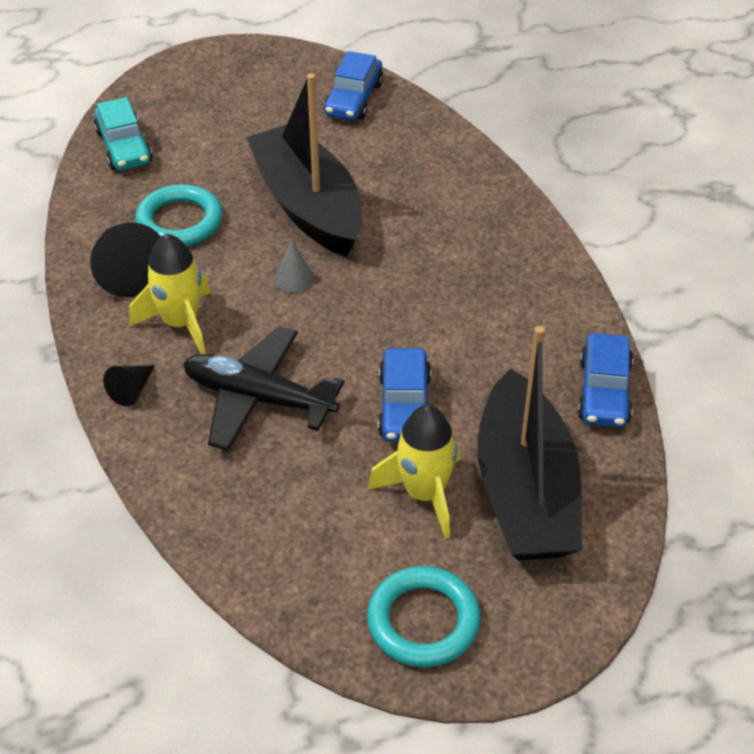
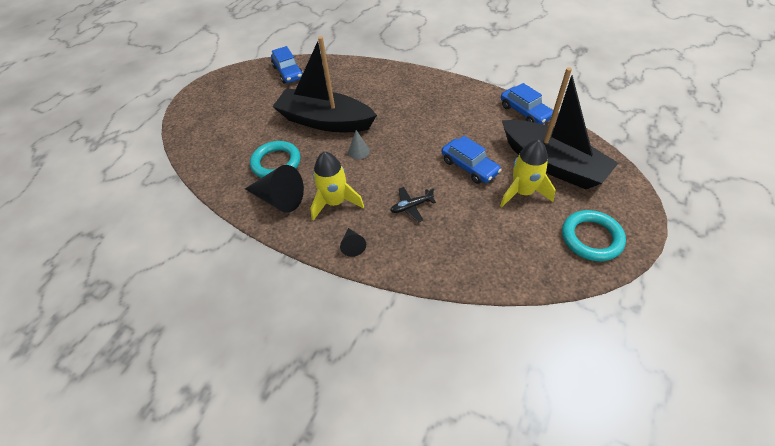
camera: 40 degrees left, 5 degrees up
turquoise car [94,97,153,170] -> none
black plane [183,326,344,451] -> black plane [390,187,436,222], size x0.50

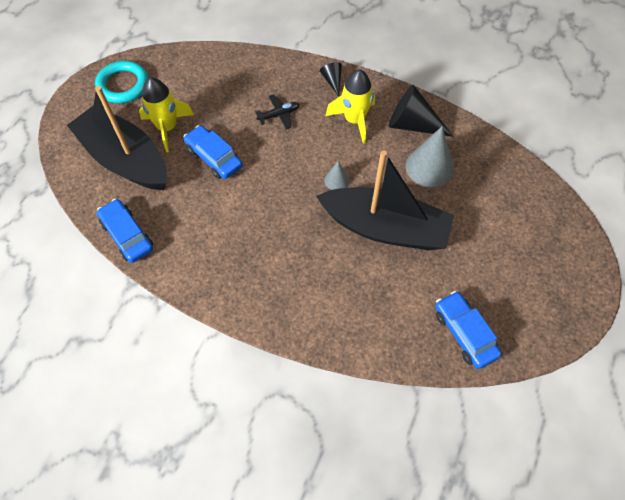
camera: 175 degrees right, 10 degrees up
turquoise ring [250,141,300,178] -> grey cone [406,127,454,187]

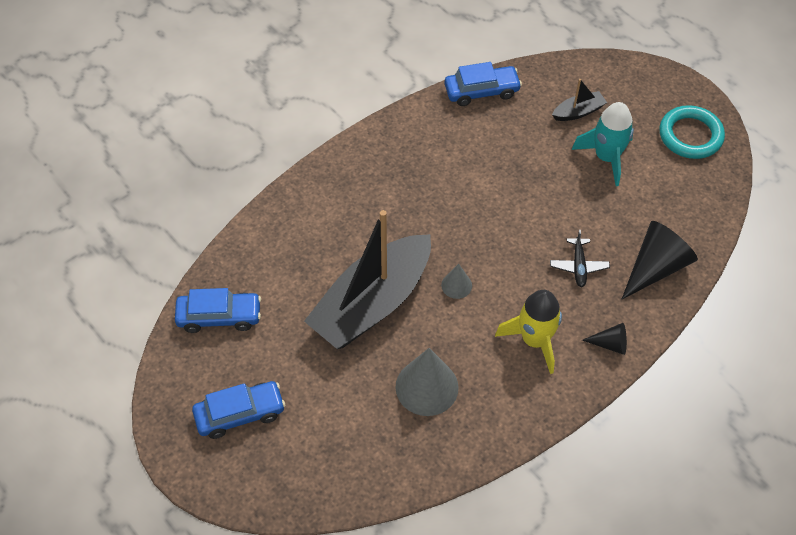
camera: 115 degrees right, 5 degrees down
black boat [67,86,167,190] -> black boat [552,79,607,121], size x0.41
yellow rocket [139,77,194,152] -> turquoise rocket [572,102,634,186]
blue car [183,125,243,179] -> blue car moved to [192,381,285,439]
black cone [389,85,454,137] -> black cone moved to [622,221,698,299]

